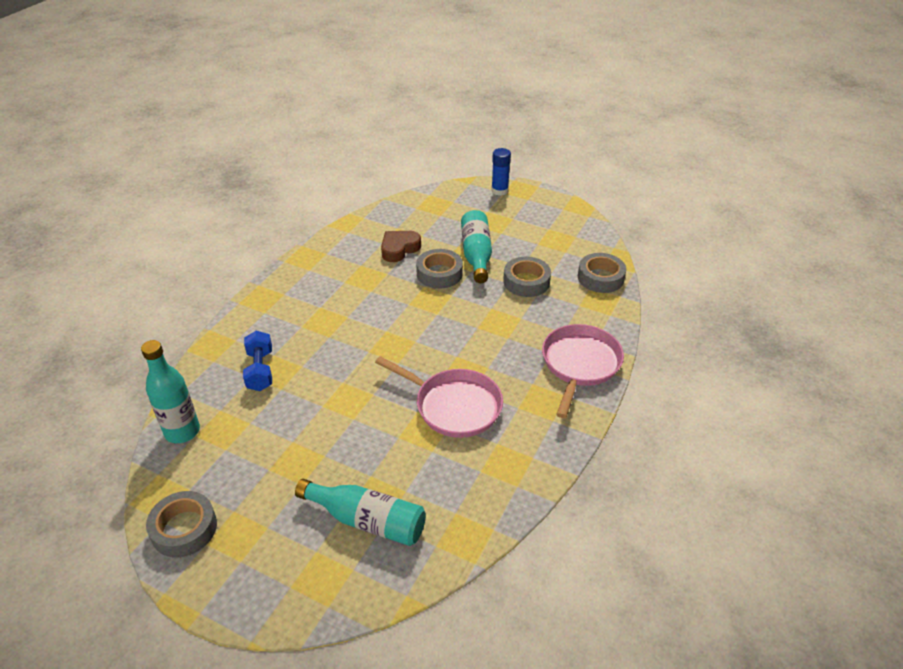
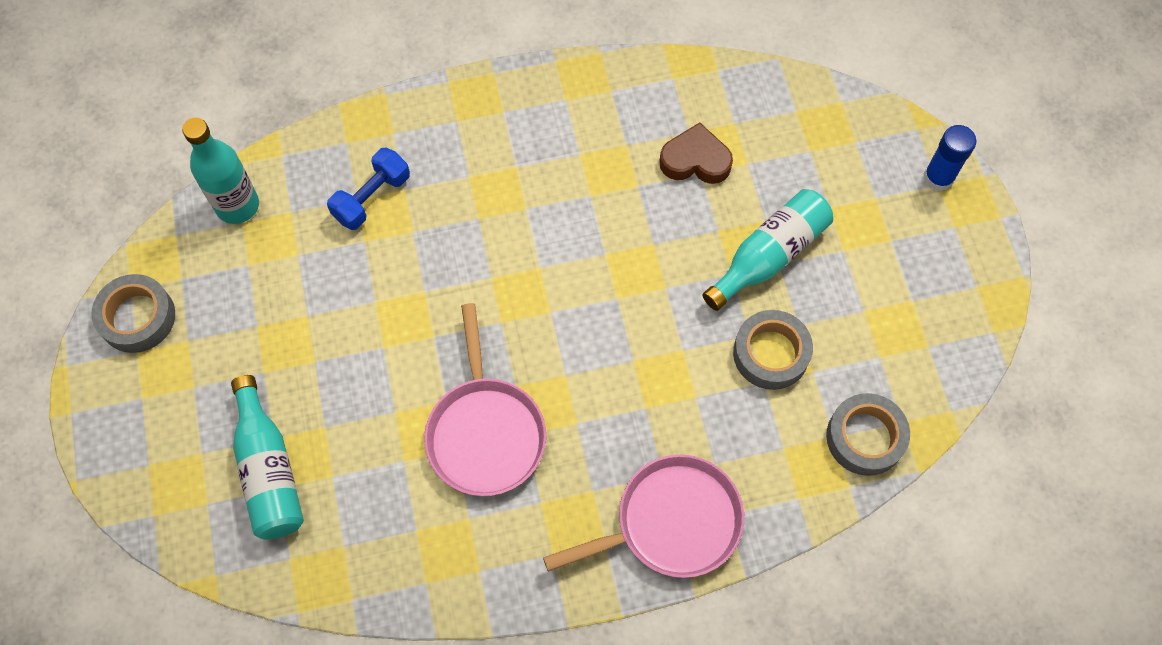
camera: 50 degrees right, 25 degrees up
grey tape [416,249,463,289] -> none

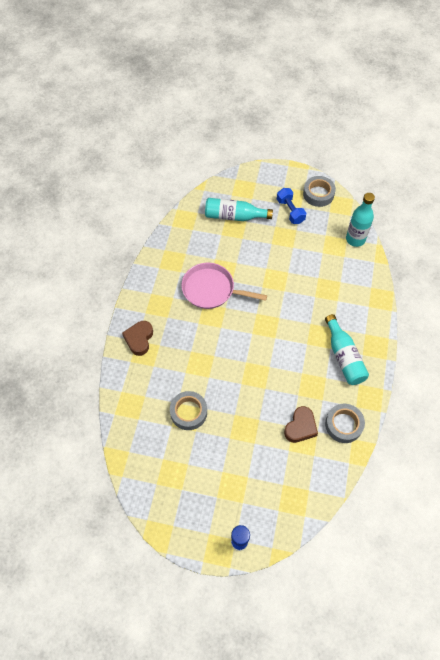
camera: 115 degrees right, 5 degrees down
blue dumbbell [327,148,410,230] -> blue dumbbell moved to [277,188,306,224]
pink pan [543,454,744,578] -> brown heart [122,321,153,356]
turquoise bottle [702,189,833,311] -> turquoise bottle moved to [325,314,369,385]
grey tape [826,393,910,476] -> grey tape moved to [325,404,365,443]

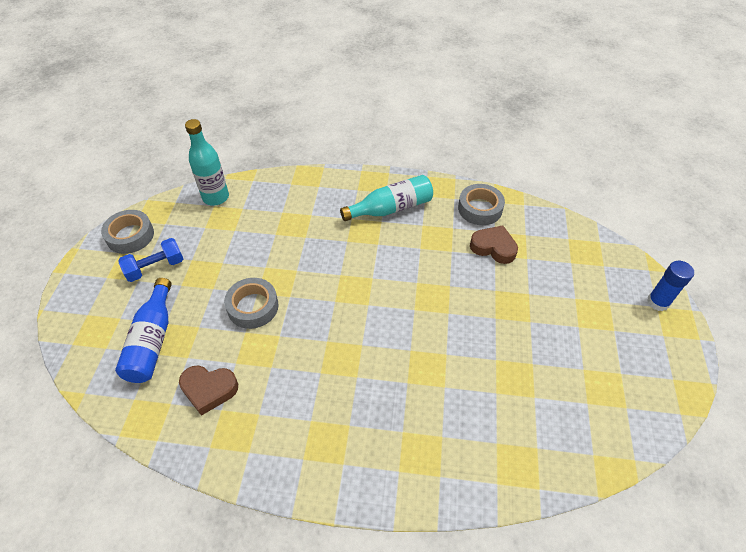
camera: 95 degrees left, 10 degrees down
brown heart [122,321,153,356] -> brown heart moved to [179,366,238,416]
grey tape [170,391,207,430] -> grey tape moved to [224,278,279,329]
pink pan [181,263,267,309] -> none
turquoise bottle [205,198,273,221] -> blue bottle [115,278,171,383]

